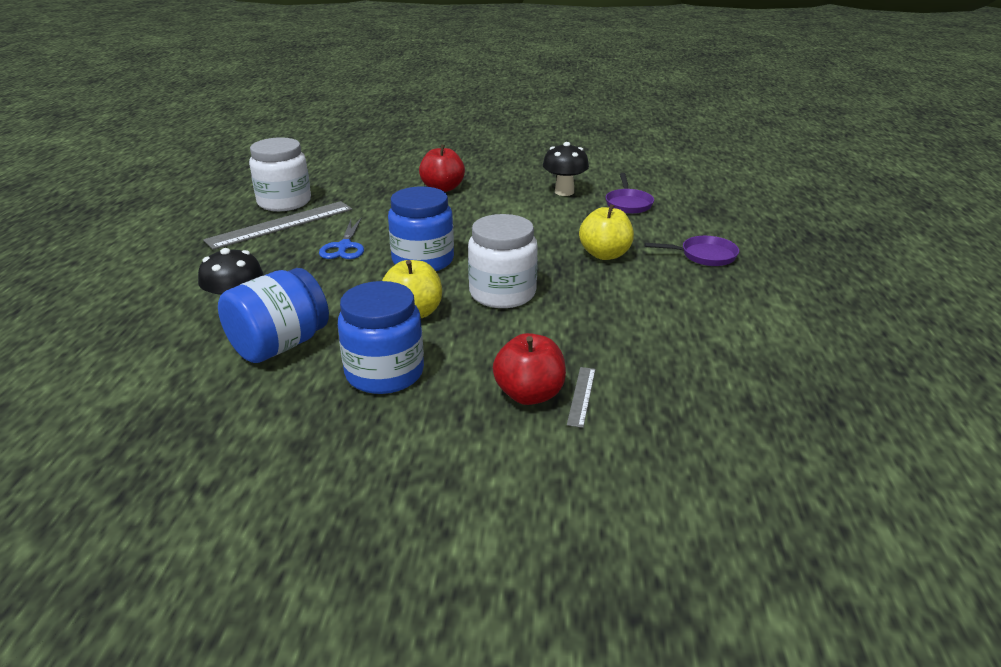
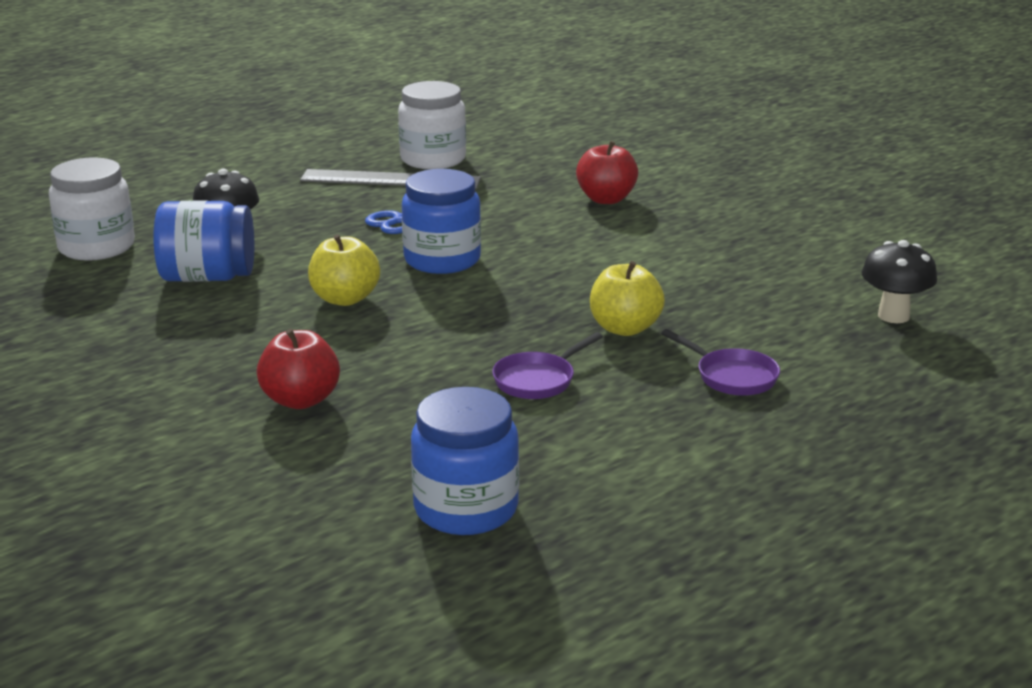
camera: 45 degrees right, 5 degrees down
blue jar [338,281,424,394] -> blue jar moved to [411,387,519,535]
white jar [468,214,538,308] -> white jar moved to [49,157,135,261]
black mushroom [543,142,589,196] -> black mushroom moved to [862,240,937,323]
grey ruler [567,367,595,428] -> none
purple pan [606,173,654,214] -> purple pan moved to [492,332,603,399]

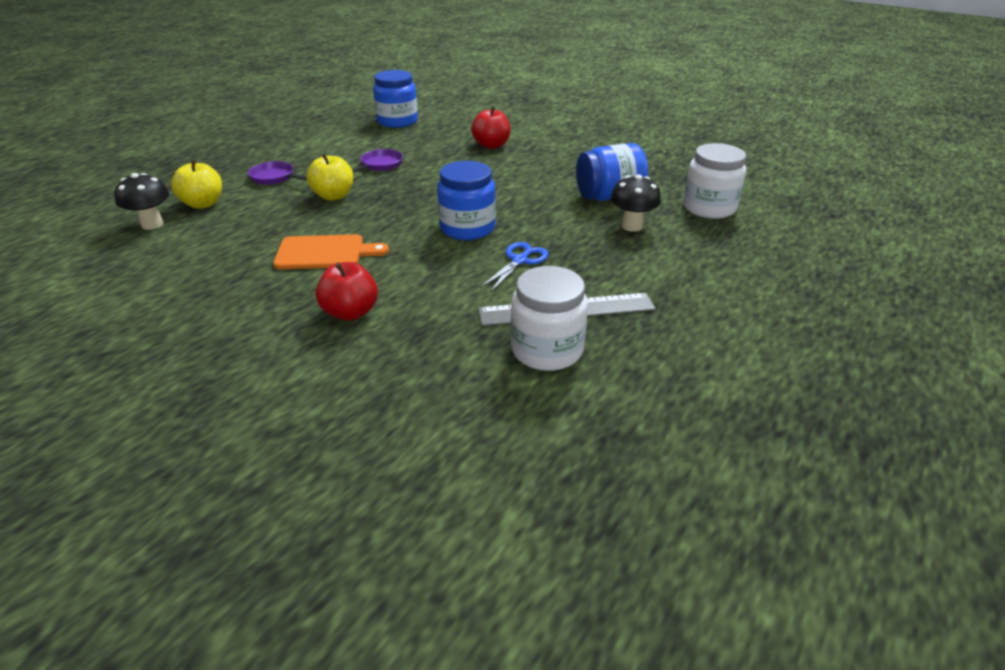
camera: 165 degrees right, 10 degrees up
yellow apple [308,234,380,306] -> yellow apple moved to [171,160,222,209]
none -> orange cutting board [273,234,389,269]

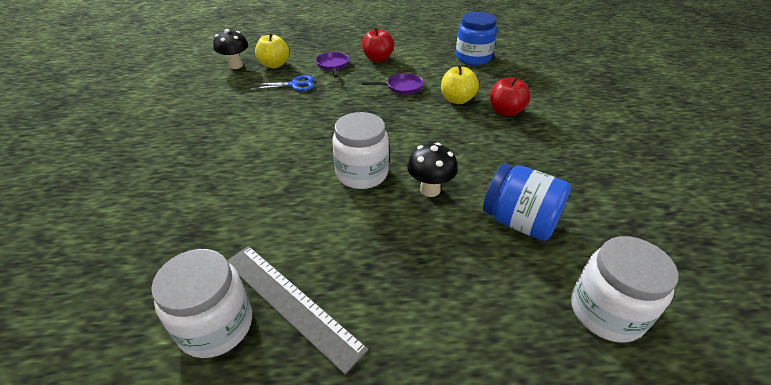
camera: 50 degrees right, 5 degrees up
orange cutting board [273,234,389,269] -> none
yellow apple [307,153,353,201] -> yellow apple moved to [441,65,479,104]
red apple [316,262,378,321] -> red apple moved to [362,27,394,62]
blue jar [437,161,496,240] -> white jar [332,112,389,189]
blue scissors [480,242,549,293] -> blue scissors moved to [251,75,314,91]
black mushroom [611,174,661,232] -> black mushroom moved to [407,142,458,197]

